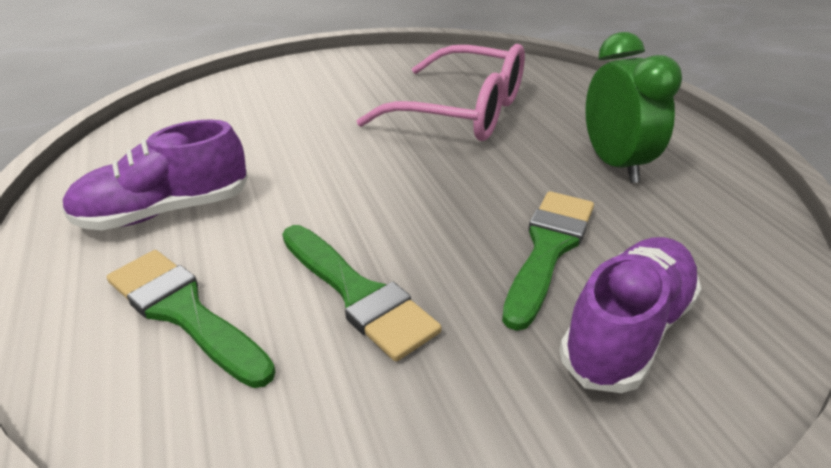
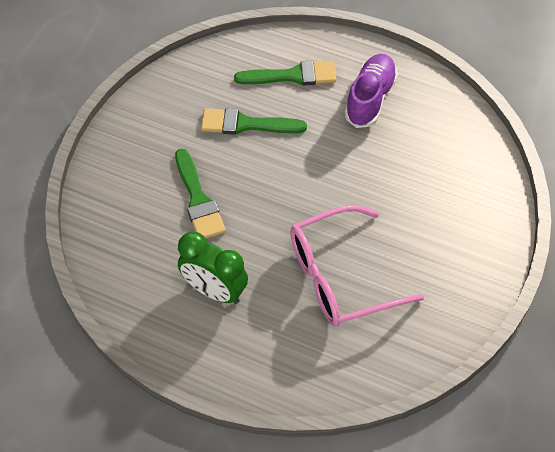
camera: 135 degrees right, 20 degrees up
purple shoe [559,237,702,393] -> none

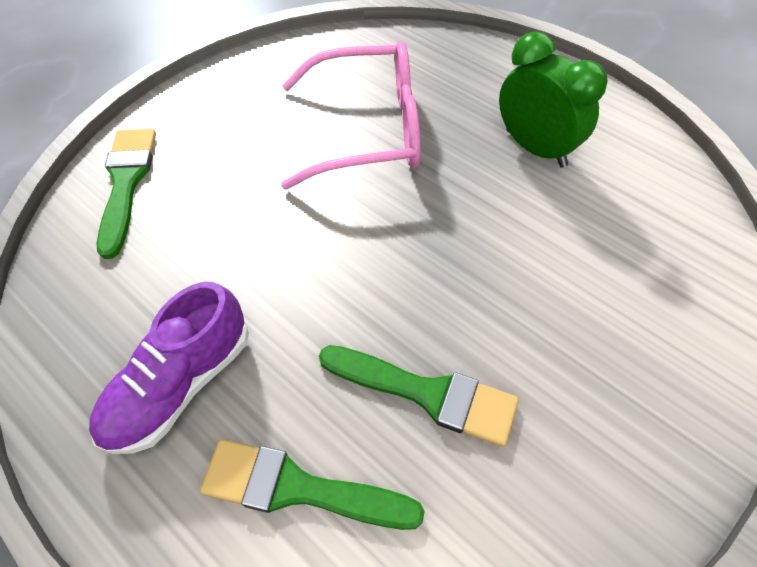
camera: 160 degrees left, 0 degrees up
green brush [175,149,226,238] -> green brush moved to [97,129,156,259]

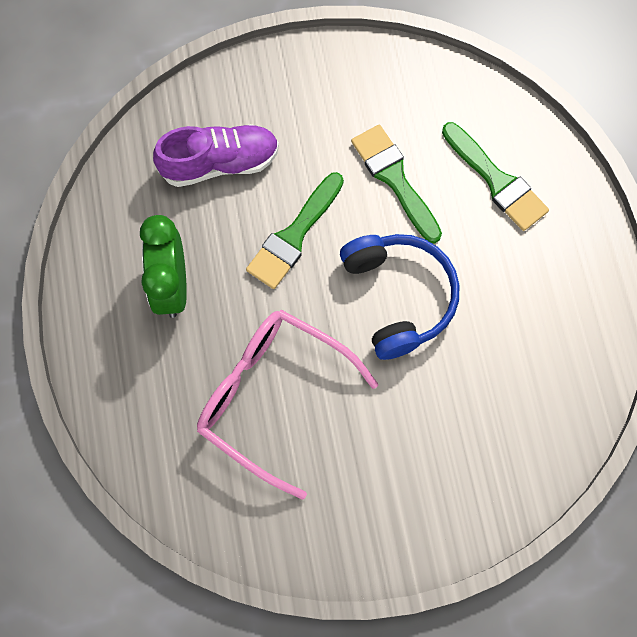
camera: 145 degrees left, 15 degrees up
purple shoe [89,282,249,454] -> purple shoe moved to [153,124,279,187]
green brush [97,129,156,259] -> green brush moved to [246,172,344,289]
none -> blue headphones [340,234,459,360]

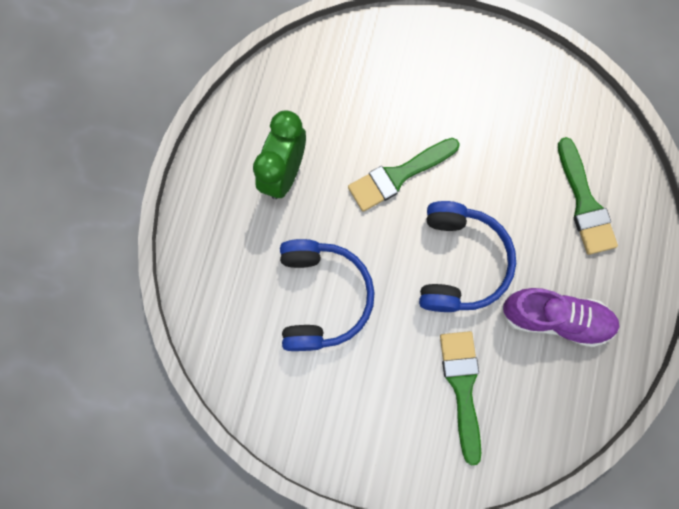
camera: 25 degrees right, 5 degrees up
purple shoe [153,124,279,187] -> purple shoe moved to [502,288,620,347]
pink glasses [197,310,378,500] -> blue headphones [280,239,375,351]
green brush [351,124,442,243] -> green brush moved to [440,331,481,466]

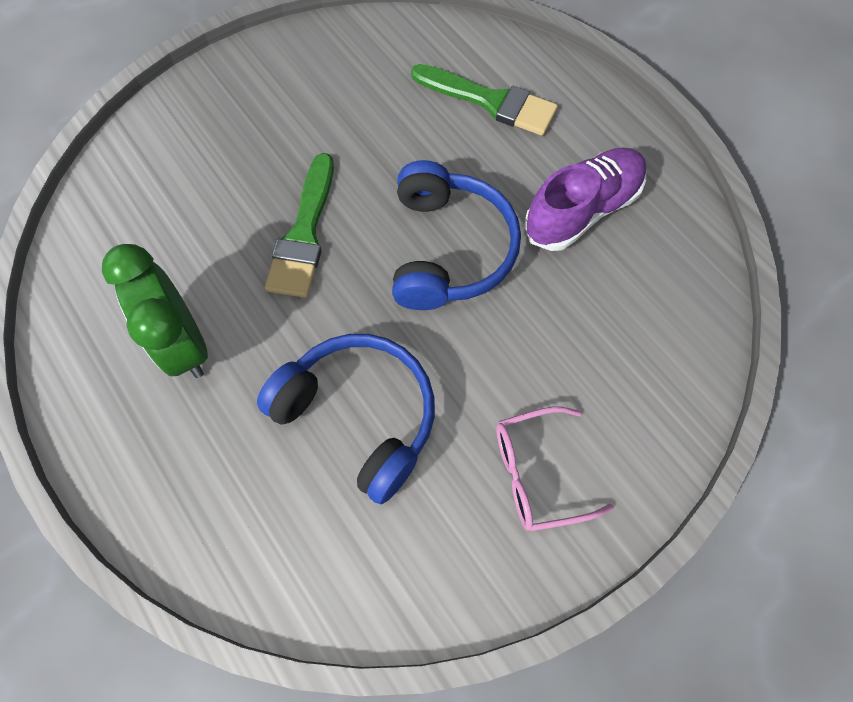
camera: 50 degrees left, 10 degrees down
blue headphones [419,201,516,312] -> blue headphones turned 45 degrees clockwise [392,160,521,310]
green brush [440,331,481,466] -> none
none -> pink glasses [496,406,614,531]

